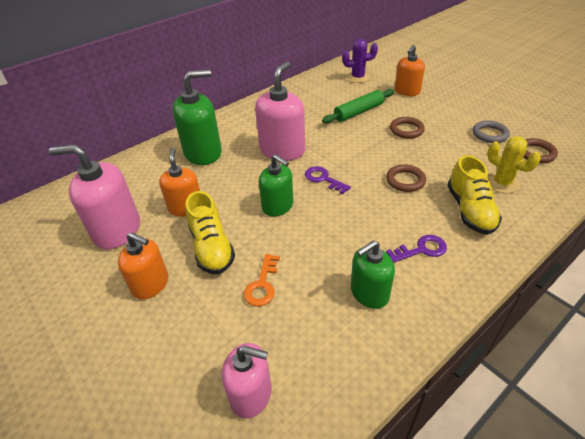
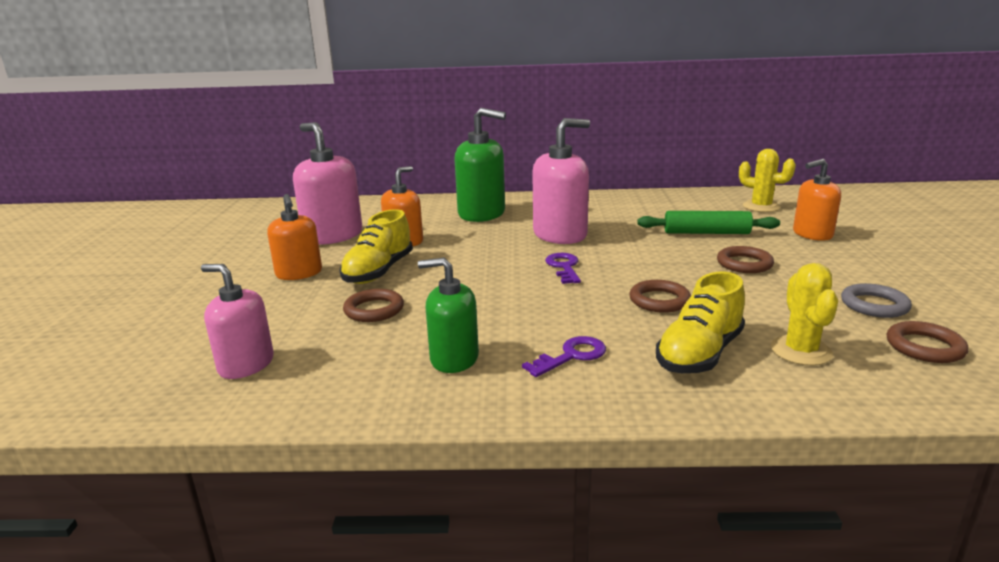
camera: 40 degrees right, 20 degrees down
pink soap dispenser [222,343,272,419] -> pink soap dispenser turned 150 degrees clockwise [201,264,274,379]
orange key [244,254,280,306] -> brown ring [343,289,404,322]
green soap dispenser [259,154,293,216] -> none
purple cactus [342,39,378,83] -> yellow cactus [739,149,796,212]
purple key [386,235,447,263] -> purple key turned 60 degrees counterclockwise [522,336,606,377]

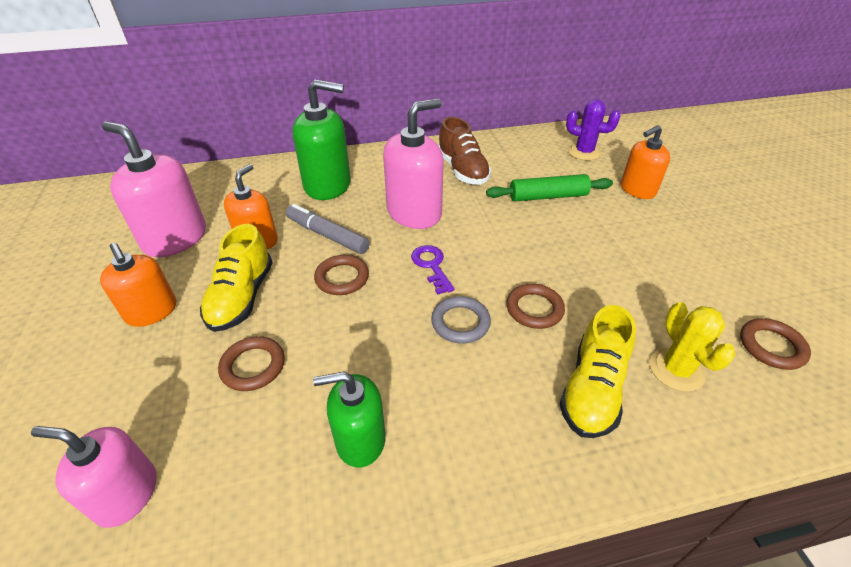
camera: 15 degrees left, 20 degrees up
purple key [522,336,606,377] -> none
brown ring [717,246,774,273] -> brown ring moved to [314,255,369,295]
yellow cactus [739,149,796,212] -> purple cactus [566,99,620,160]
grey ring [841,283,912,318] -> grey ring moved to [431,296,491,344]
none -> grey marker [286,204,370,254]
none -> brown shoe [438,117,491,185]

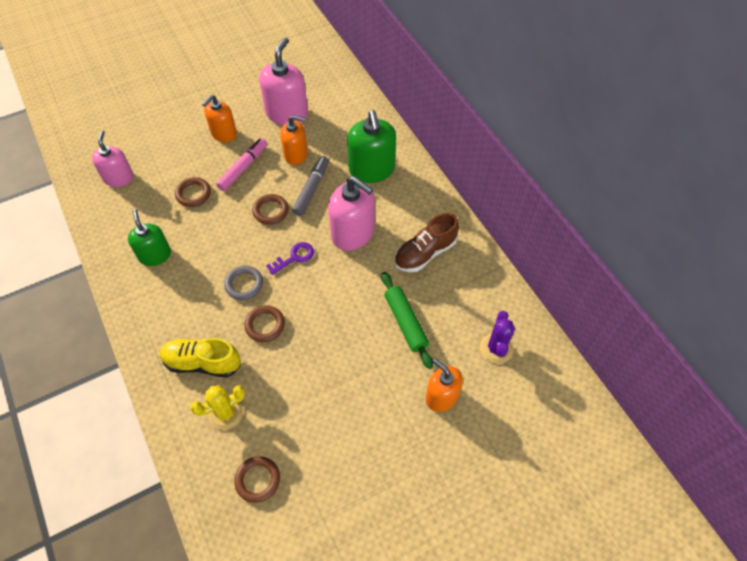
camera: 75 degrees right, 15 degrees up
yellow shoe [200,224,273,332] -> pink marker [216,138,267,191]

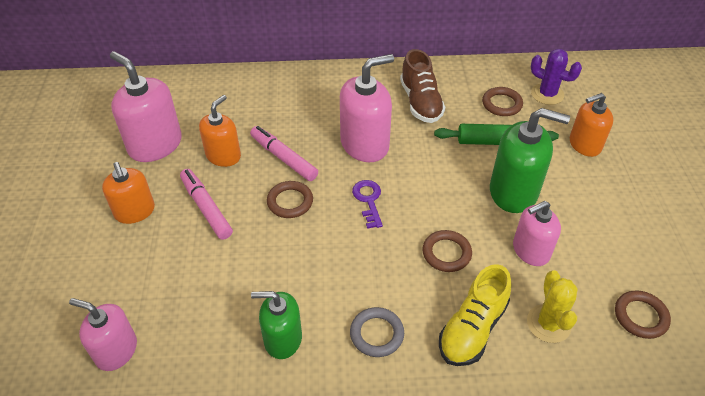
camera: 65 degrees left, 10 degrees down
brown ring [175,177,211,207] -> brown ring moved to [482,87,523,116]
grey ring [224,266,263,300] -> grey ring moved to [350,307,404,357]
grey marker [292,156,329,216] -> pink marker [250,126,318,181]
green soap dispenser [347,110,396,183] -> green soap dispenser moved to [490,108,570,213]
none -> pink soap dispenser [513,201,561,266]

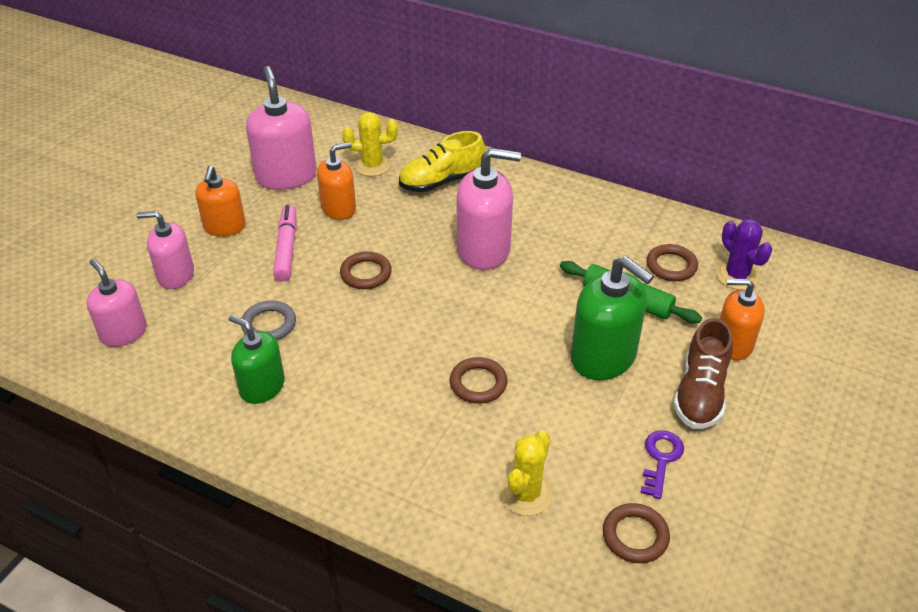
camera: 30 degrees right, 5 degrees down
pink marker [250,126,318,181] -> none
grey ring [350,307,404,357] -> grey ring moved to [241,301,296,340]
purple key [352,180,383,229] -> purple key moved to [640,430,684,499]
brown shoe [400,49,445,123] -> brown shoe moved to [673,318,733,429]
yellow shoe [439,264,511,366] -> yellow shoe moved to [399,131,485,192]
pink soap dispenser [513,201,561,266] -> pink soap dispenser moved to [136,211,194,289]
none -> yellow cactus [342,112,398,176]

